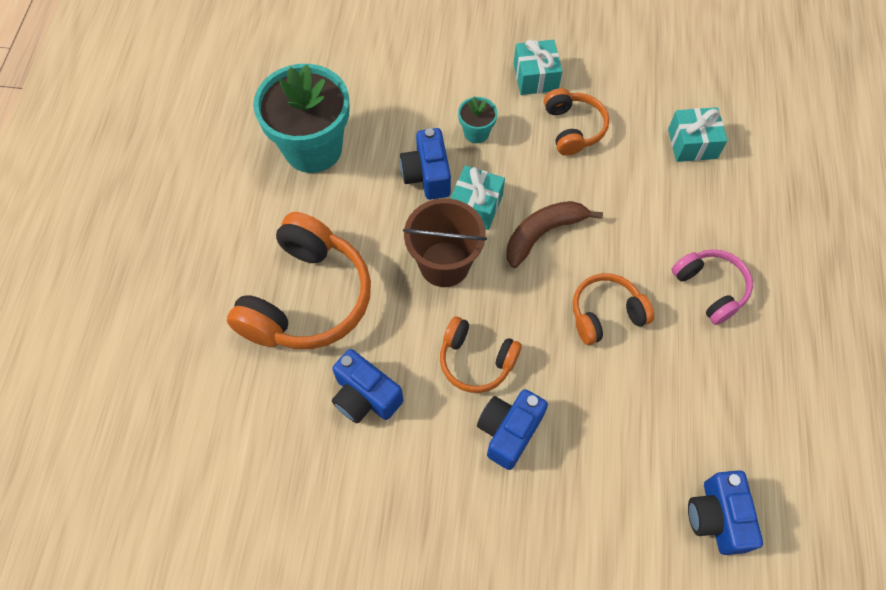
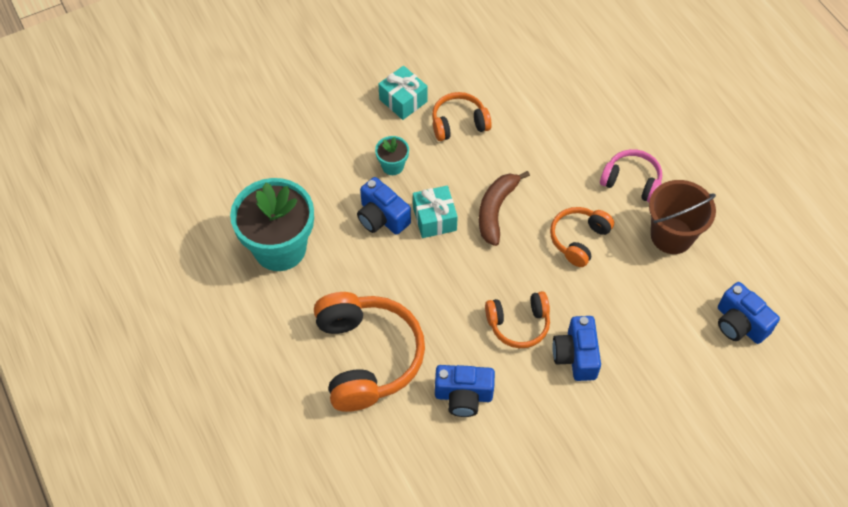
camera: 35 degrees left, 5 degrees down
brown bucket [403,198,487,287] -> brown bucket moved to [649,180,716,254]
orange headphones [544,88,609,156] -> orange headphones turned 60 degrees counterclockwise [432,92,492,141]
turquoise gift [668,107,727,162] -> none

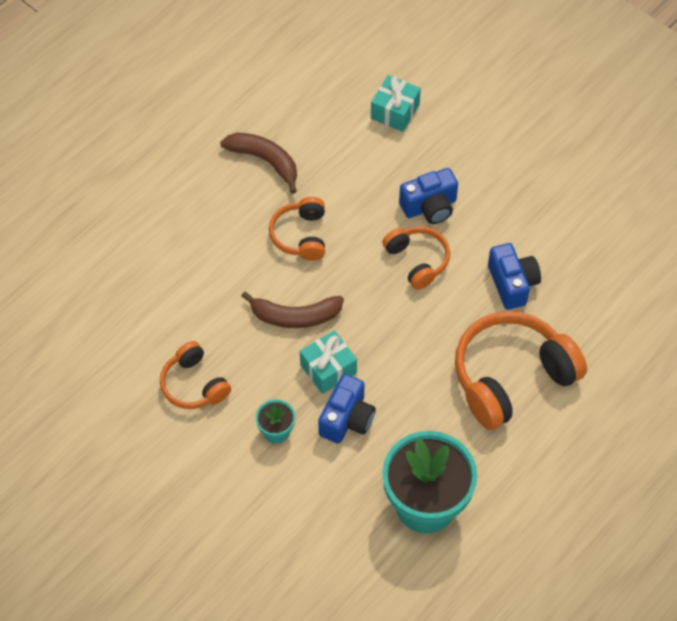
camera: 110 degrees left, 0 degrees up
turquoise gift [378,66,428,120] -> turquoise gift moved to [371,75,421,132]
orange headphones [550,207,614,267] -> orange headphones turned 75 degrees clockwise [269,197,325,261]
pink headphones [600,149,662,203] -> none
brown bucket [649,180,716,254] -> brown banana [220,133,297,194]
blue camera [718,282,780,344] -> none

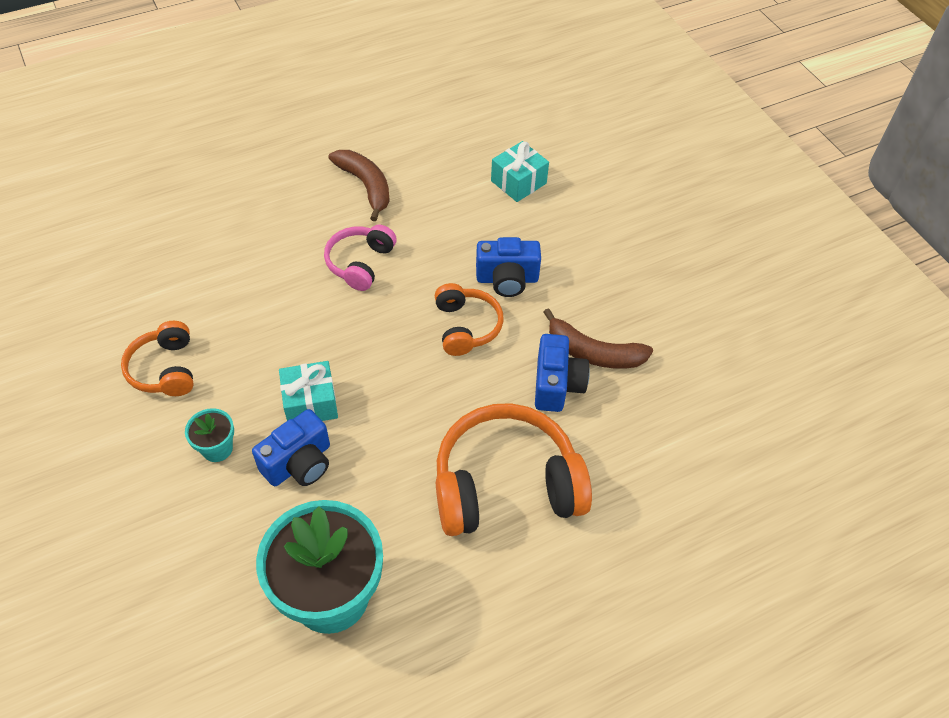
camera: 20 degrees right, 5 degrees down
brown banana [242,292,344,328] -> brown banana moved to [543,308,653,369]
orange headphones [269,197,325,261] -> pink headphones [324,225,397,291]

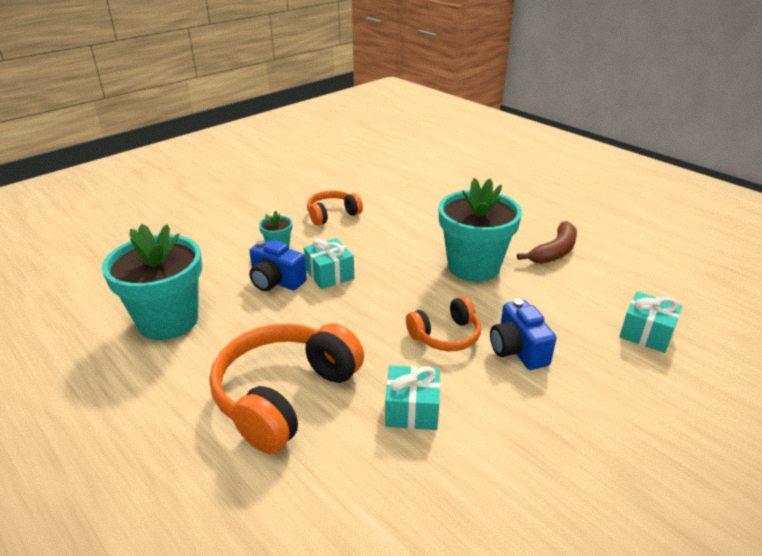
camera: 75 degrees right, 20 degrees down
pink headphones [324,225,397,291] -> turquoise flower pot [439,178,522,282]
orange headphones [436,403,592,536] -> orange headphones turned 120 degrees counterclockwise [210,323,364,454]
blue camera [535,334,590,412] -> turquoise gift [385,366,440,430]
brown banana [543,308,653,369] -> none

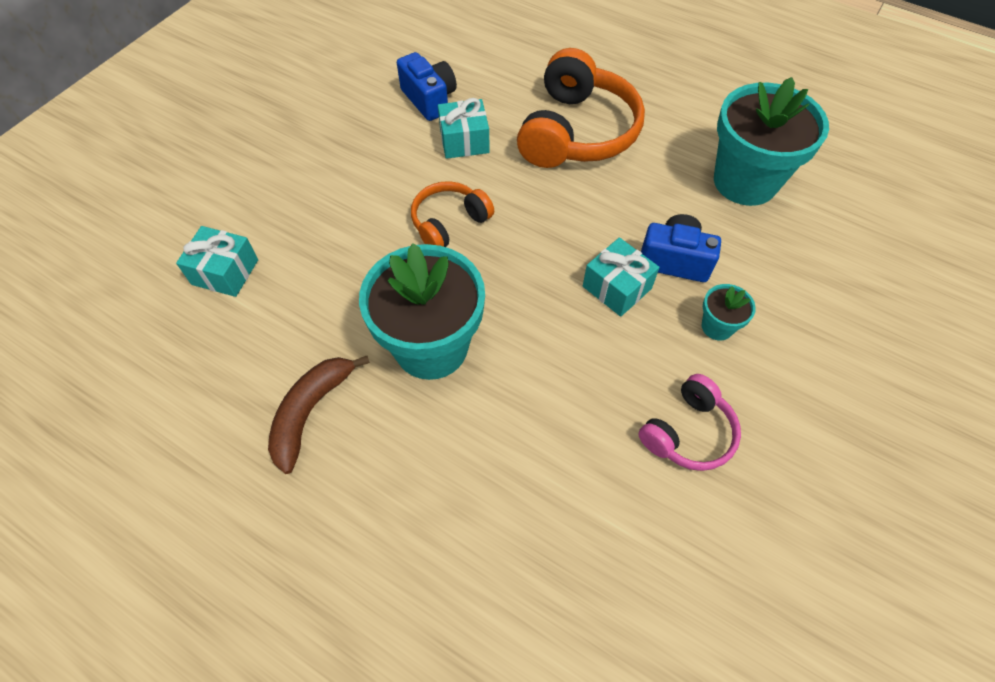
camera: 165 degrees right, 25 degrees up
orange headphones [307,190,363,226] -> pink headphones [638,374,741,471]
blue camera [490,299,557,370] -> blue camera moved to [397,52,457,121]

